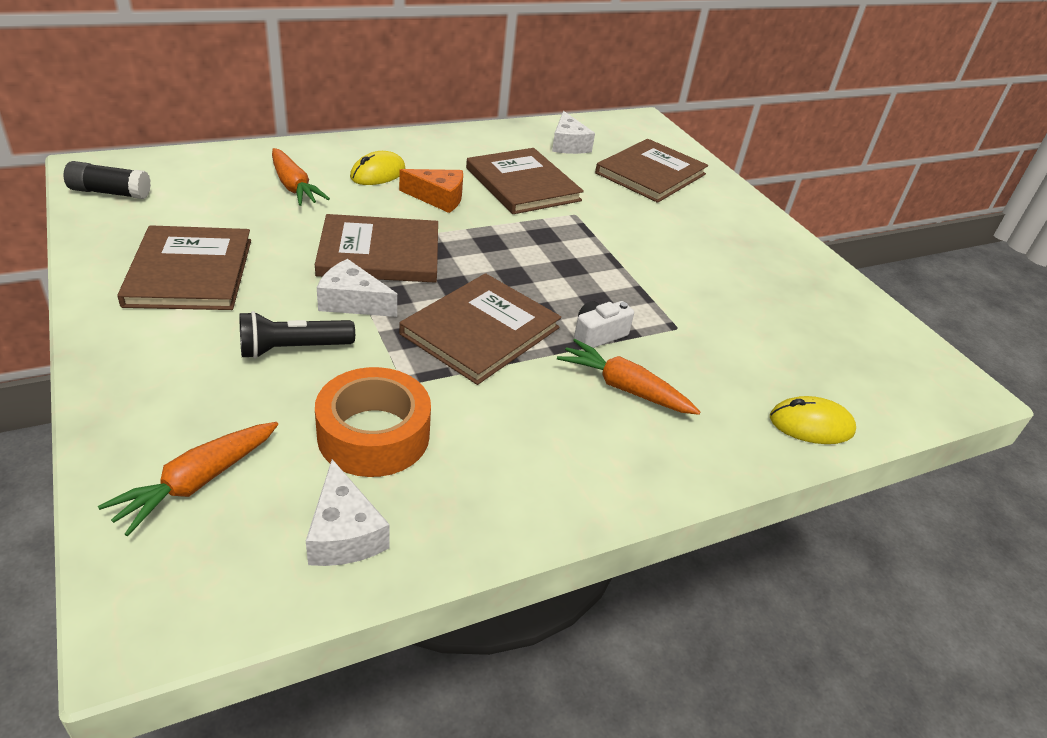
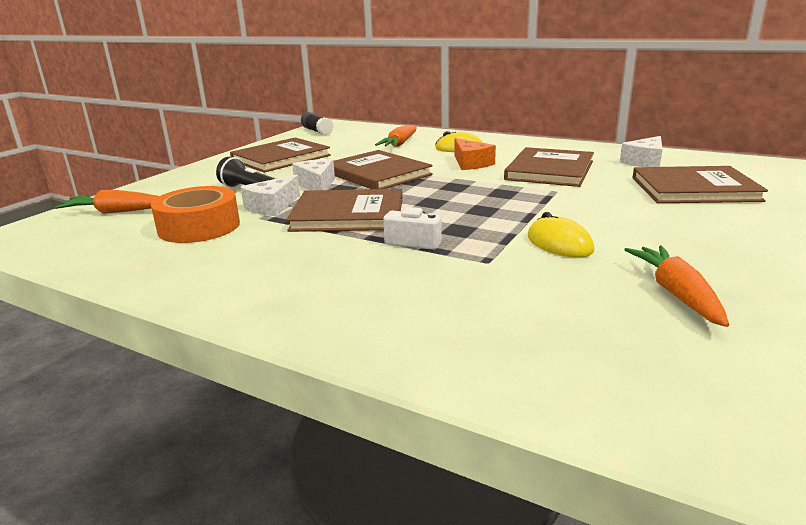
camera: 60 degrees right, 15 degrees down
white cheese [306,459,389,566] -> white cheese moved to [241,175,300,216]
orange carrot [557,339,700,415] -> orange carrot moved to [624,246,729,327]
yellow mouse [770,396,856,444] -> yellow mouse moved to [528,212,594,258]

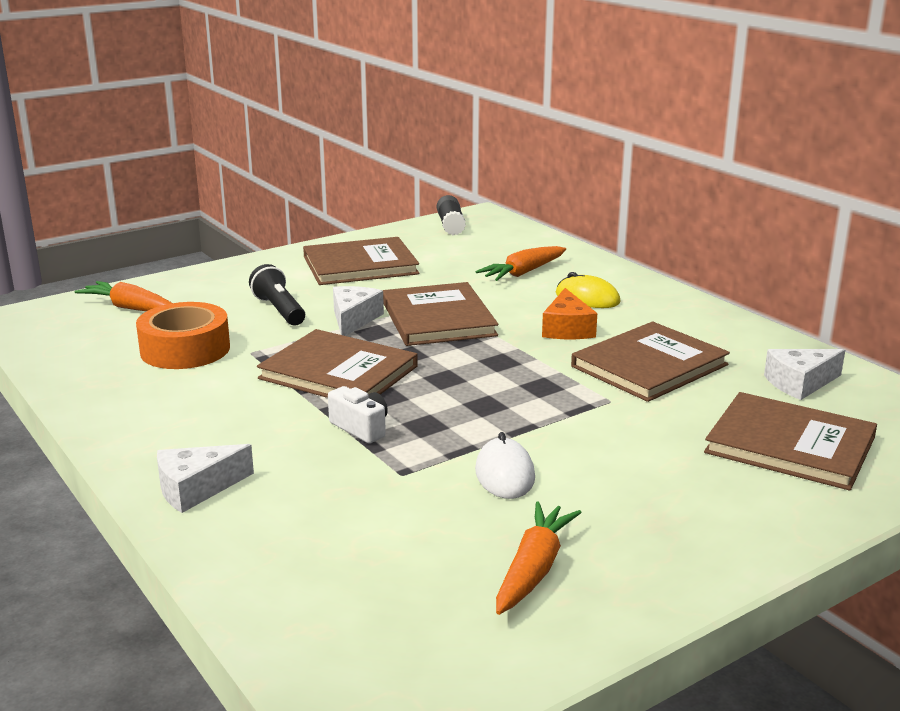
camera: 25 degrees right, 0 degrees up
white cheese [241,175,300,216] -> white cheese moved to [157,444,254,513]
yellow mouse [528,212,594,258] -> white mouse [475,432,535,499]

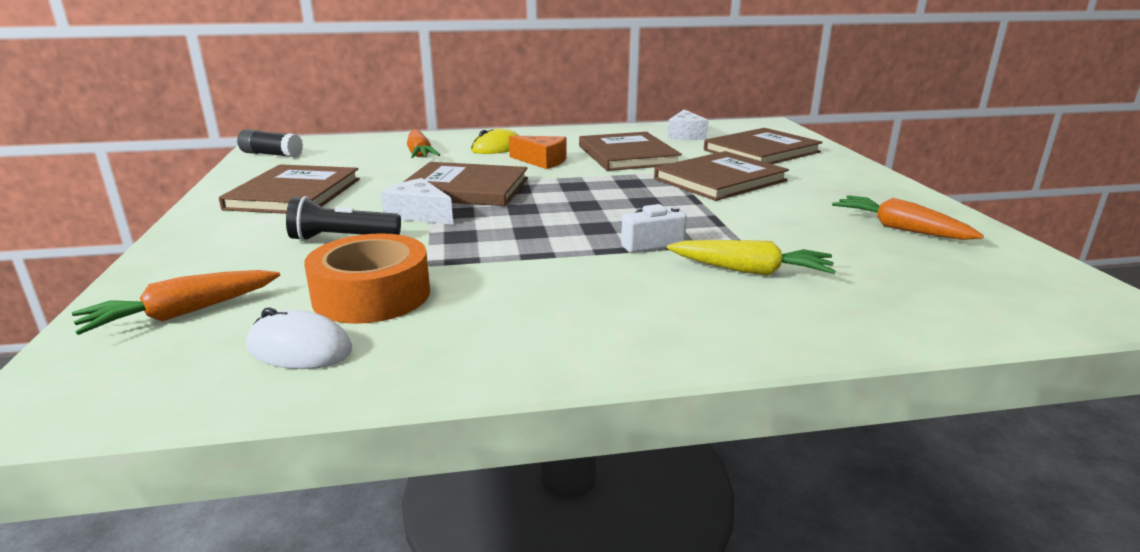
camera: 65 degrees left, 0 degrees up
white cheese [157,444,254,513] -> none
brown book [257,329,418,398] -> brown book moved to [654,151,789,201]
white mouse [475,432,535,499] -> white mouse moved to [246,307,352,369]
none -> yellow carrot [667,240,836,275]

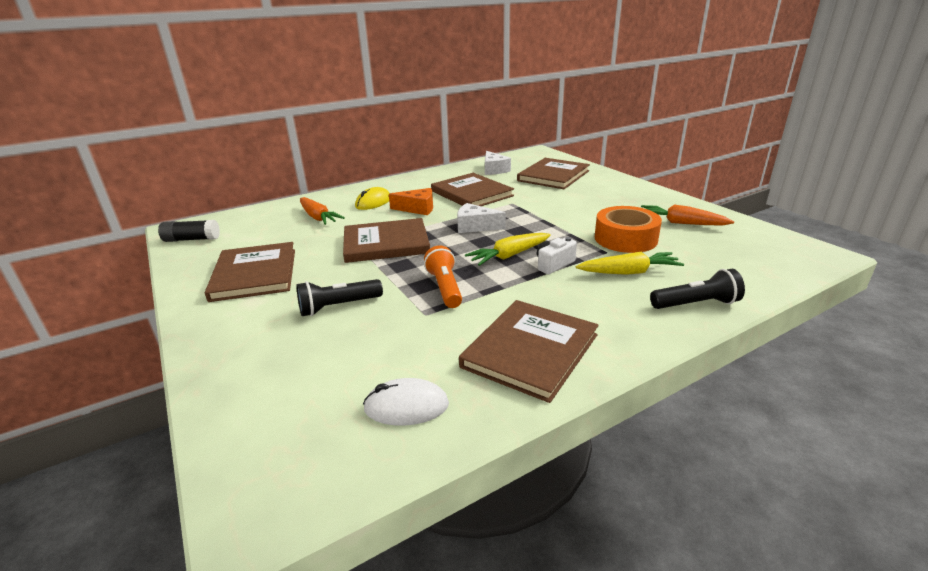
camera: 20 degrees left, 5 degrees up
orange carrot [72,270,280,335] -> none
orange tape [304,233,430,324] -> orange tape moved to [595,206,662,253]
white cheese [381,178,453,224] -> white cheese moved to [457,203,506,233]
brown book [654,151,789,201] -> brown book moved to [459,300,599,403]
none -> orange flashlight [424,246,462,308]
none -> yellow carrot [465,233,551,266]
none -> black flashlight [650,269,745,309]

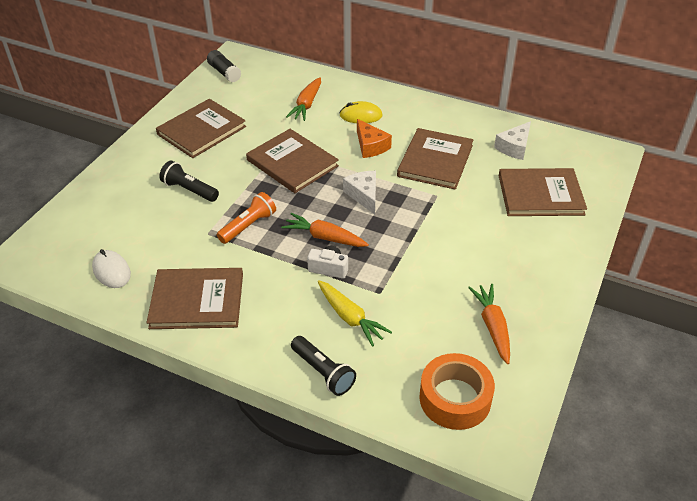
camera: 55 degrees right, 15 degrees up
yellow carrot [465,233,551,266] -> orange carrot [281,213,369,247]
orange tape [595,206,662,253] -> orange tape moved to [419,353,495,430]

